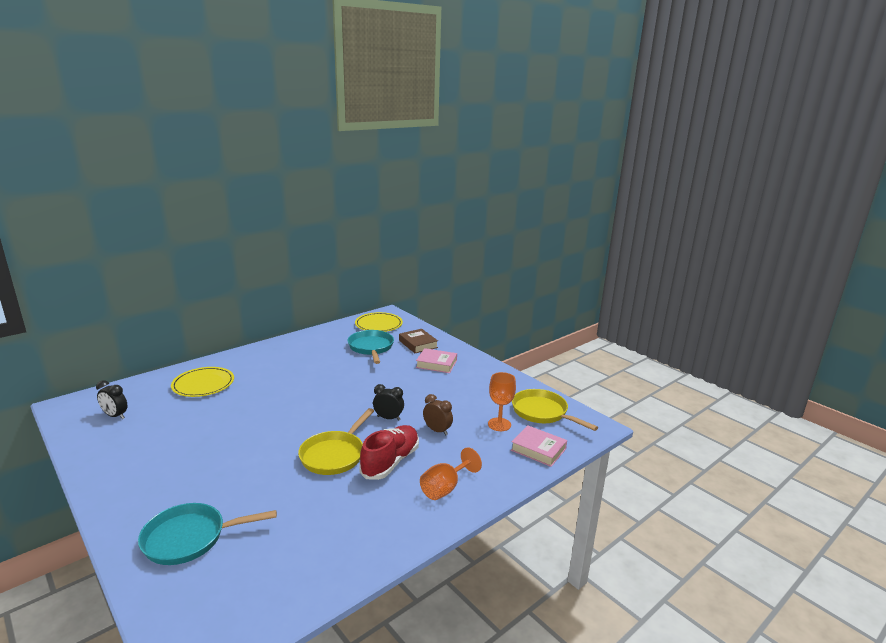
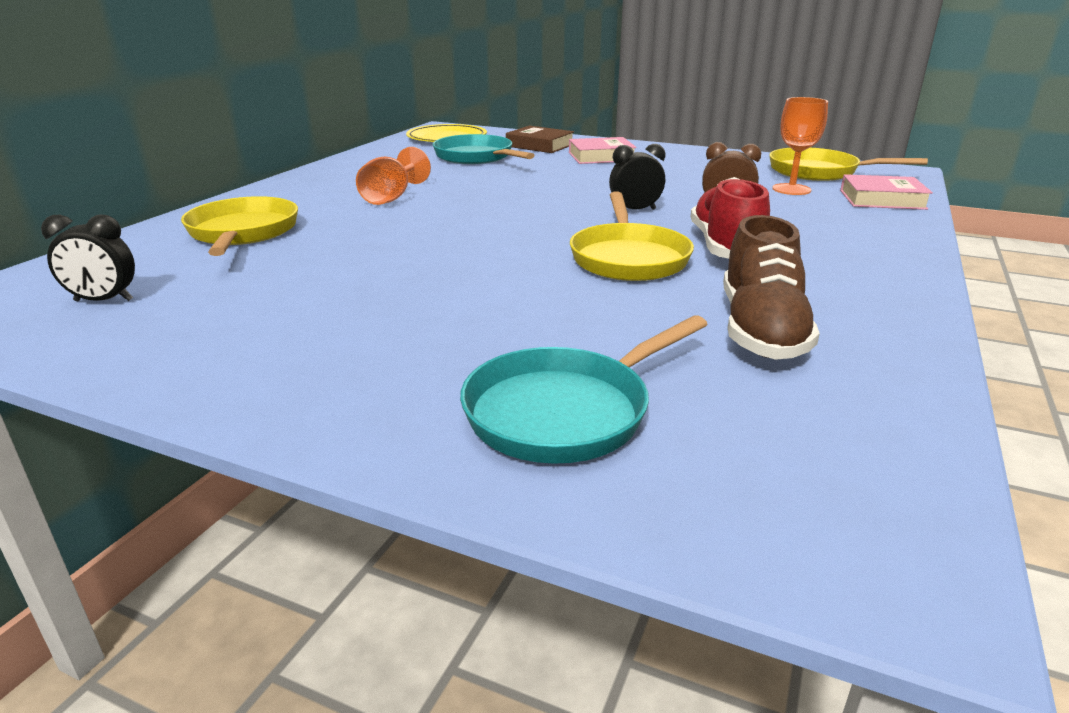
camera: 25 degrees left, 5 degrees up
yellow plate [171,367,234,397] -> yellow pan [181,196,298,256]
orange goblet [420,447,482,500] -> orange goblet moved to [356,147,431,205]
none -> brown shoe [723,215,820,360]

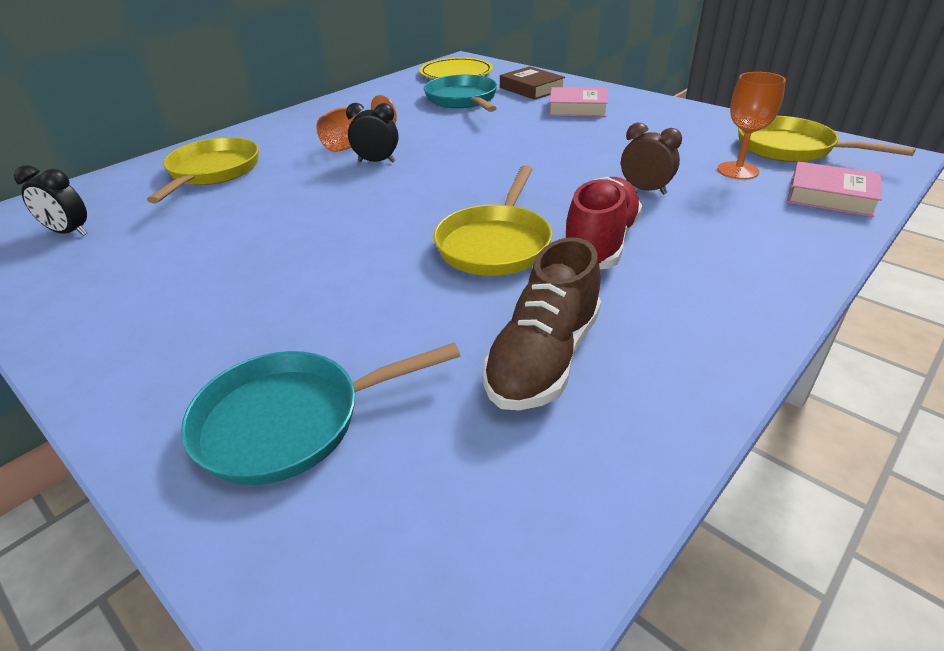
camera: 20 degrees right, 10 degrees up
black clock [609,144,665,210] -> black clock moved to [346,103,398,162]

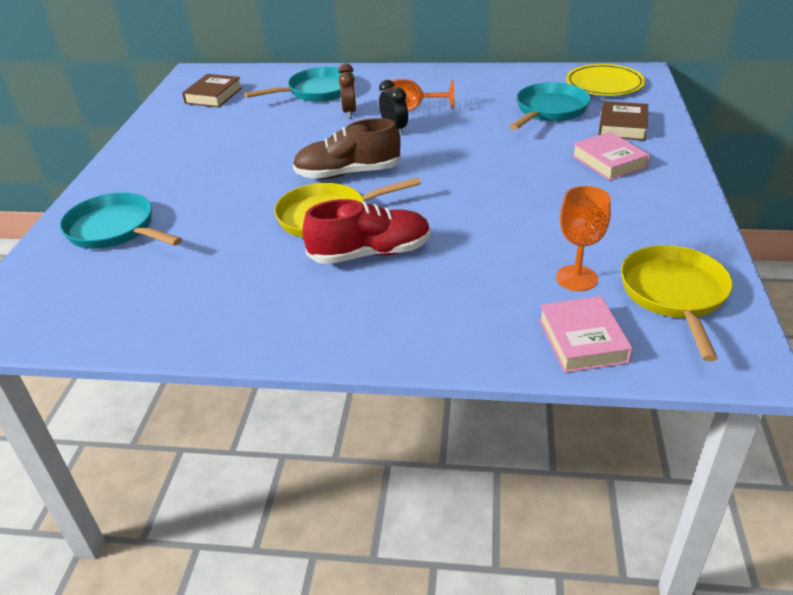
camera: 55 degrees right, 0 degrees up
black clock [14,165,87,236] -> brown book [182,74,242,108]
yellow pan [147,137,259,203] -> turquoise pan [244,67,355,102]
brown shoe [483,237,601,410] -> brown shoe moved to [293,118,401,179]
brown clock [621,122,682,195] -> brown clock moved to [338,64,356,118]

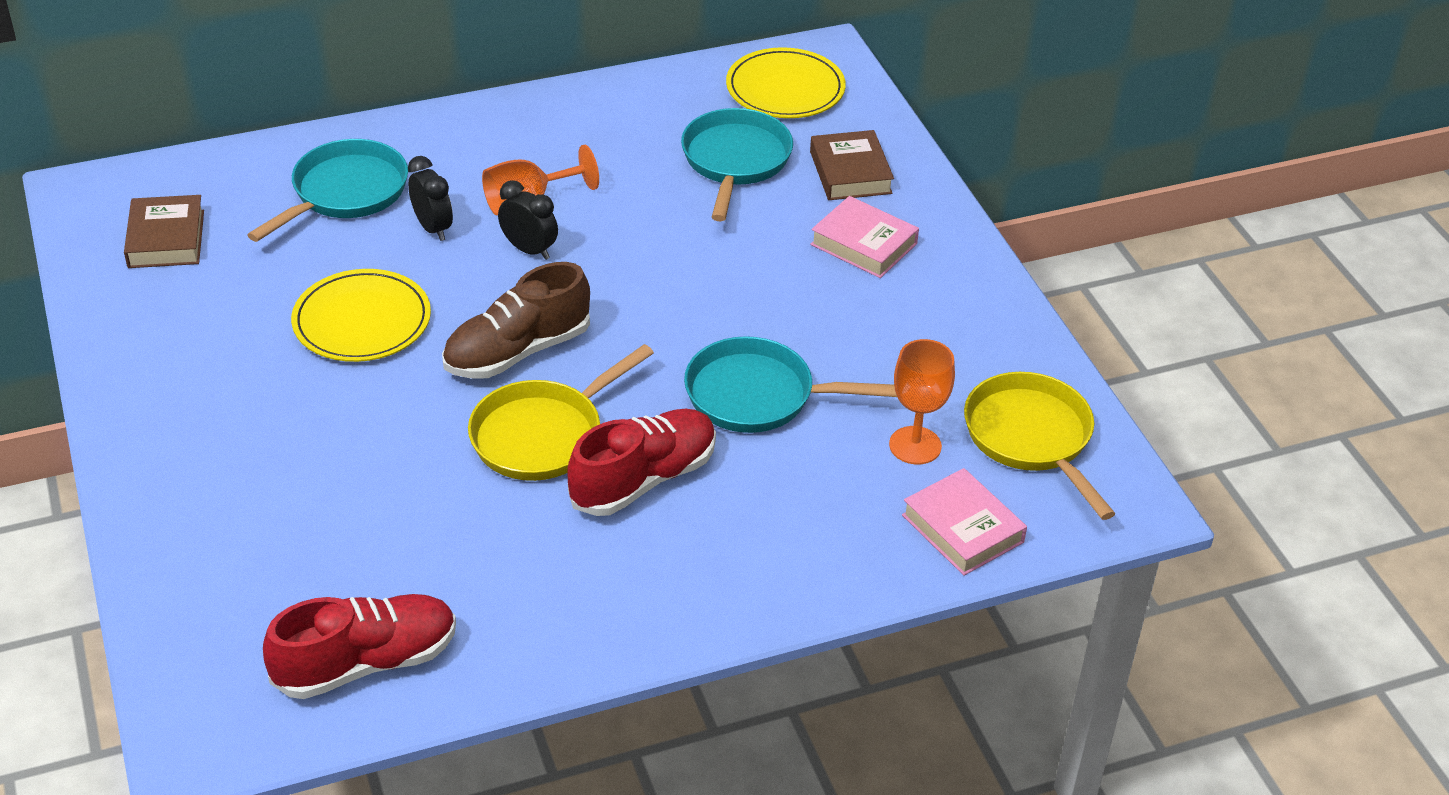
camera: 30 degrees left, 5 degrees up
turquoise pan [60,192,182,249] -> turquoise pan moved to [684,336,897,433]
brown clock [338,64,356,118] -> black clock [408,156,453,241]
none -> red shoe [263,594,456,699]
none -> yellow plate [291,269,431,362]

